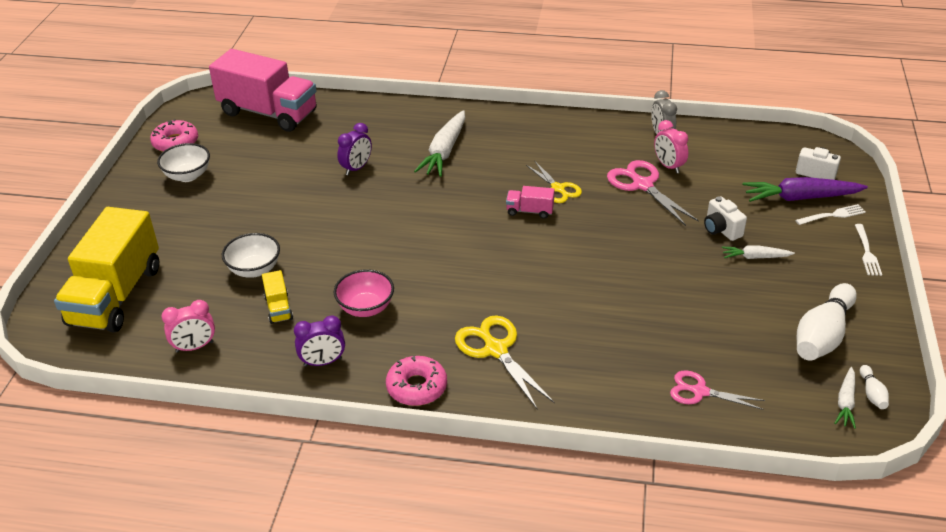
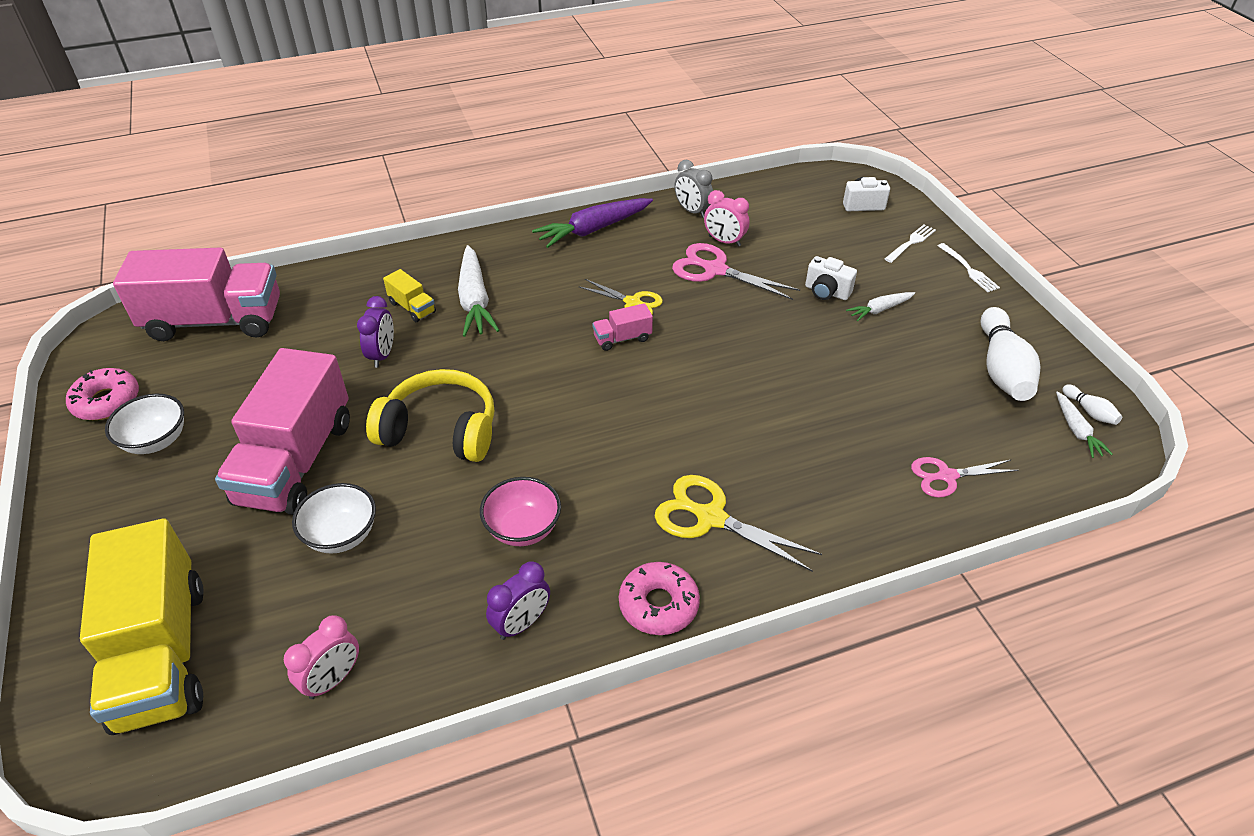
camera: 30 degrees left, 5 degrees up
yellow truck [262,270,293,324] -> yellow truck moved to [383,269,436,322]
purple carrot [743,177,868,202] -> purple carrot moved to [532,198,653,248]
none -> pink truck [215,348,350,515]
none -> yellow headphones [366,369,494,462]

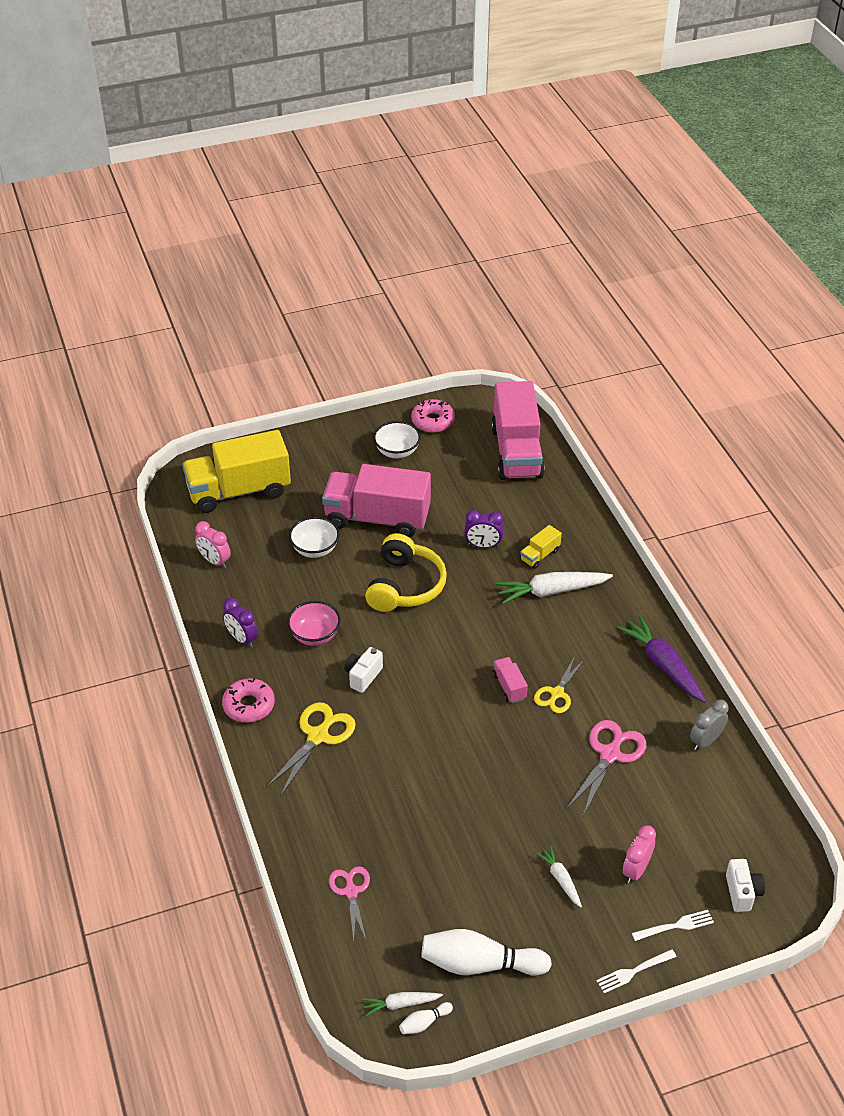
camera: 90 degrees right, 0 degrees up
pink clock [704,190,749,247] -> pink clock moved to [623,825,656,884]
white camera [805,256,857,300] -> white camera moved to [345,647,383,693]
white fork [885,225,936,263] -> white fork turned 60 degrees counterclockwise [632,910,714,941]

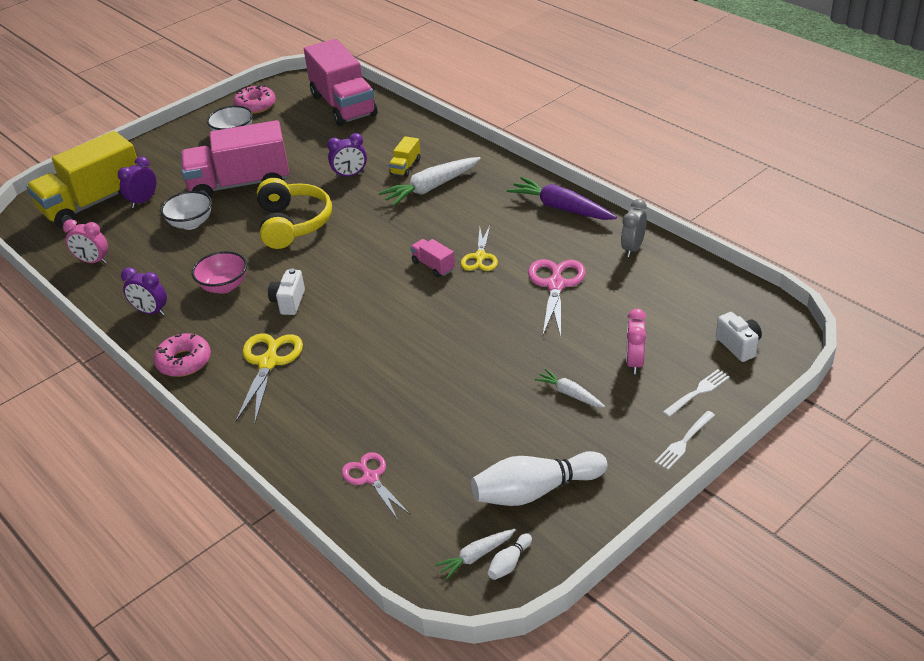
camera: 20 degrees left, 5 degrees down
none -> purple clock [118,156,156,208]

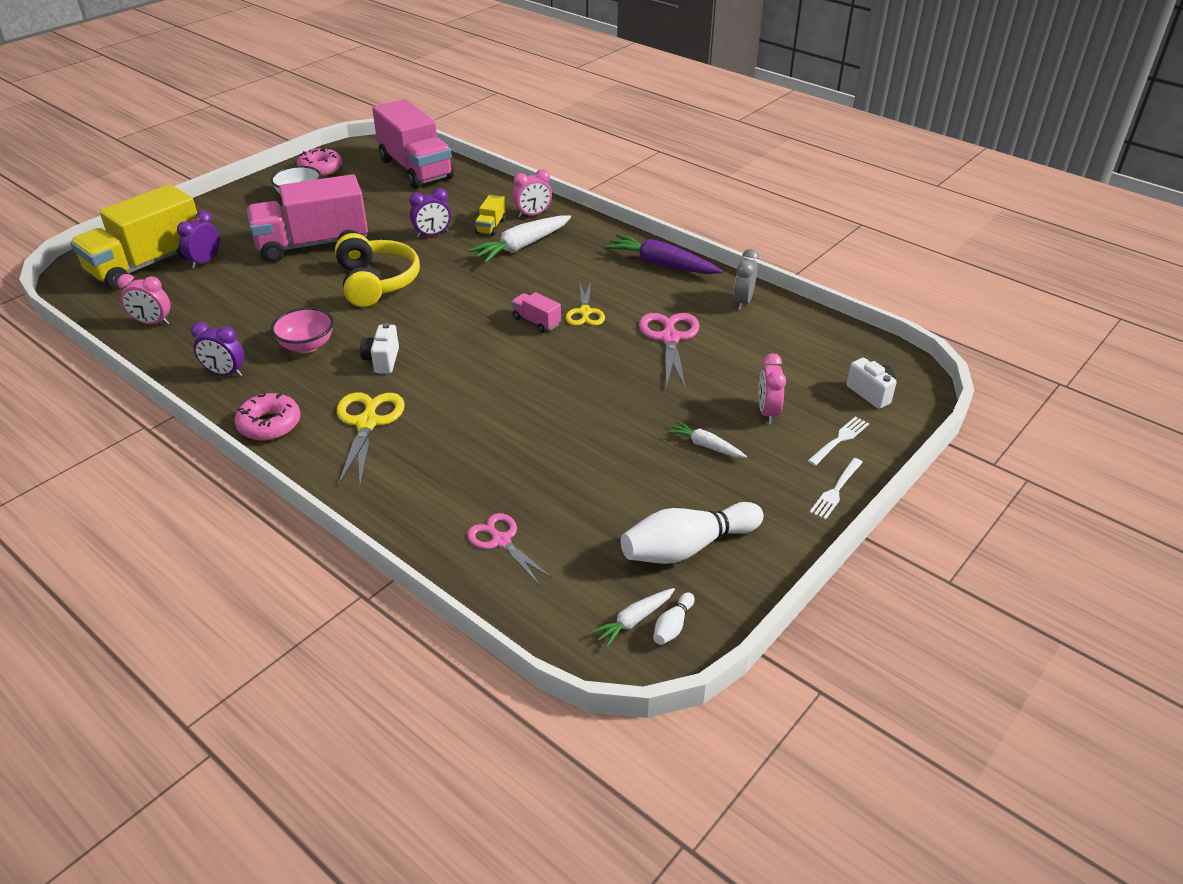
camera: 10 degrees left, 0 degrees up
white bowl [160,191,212,230] -> none
none -> pink clock [513,169,552,218]

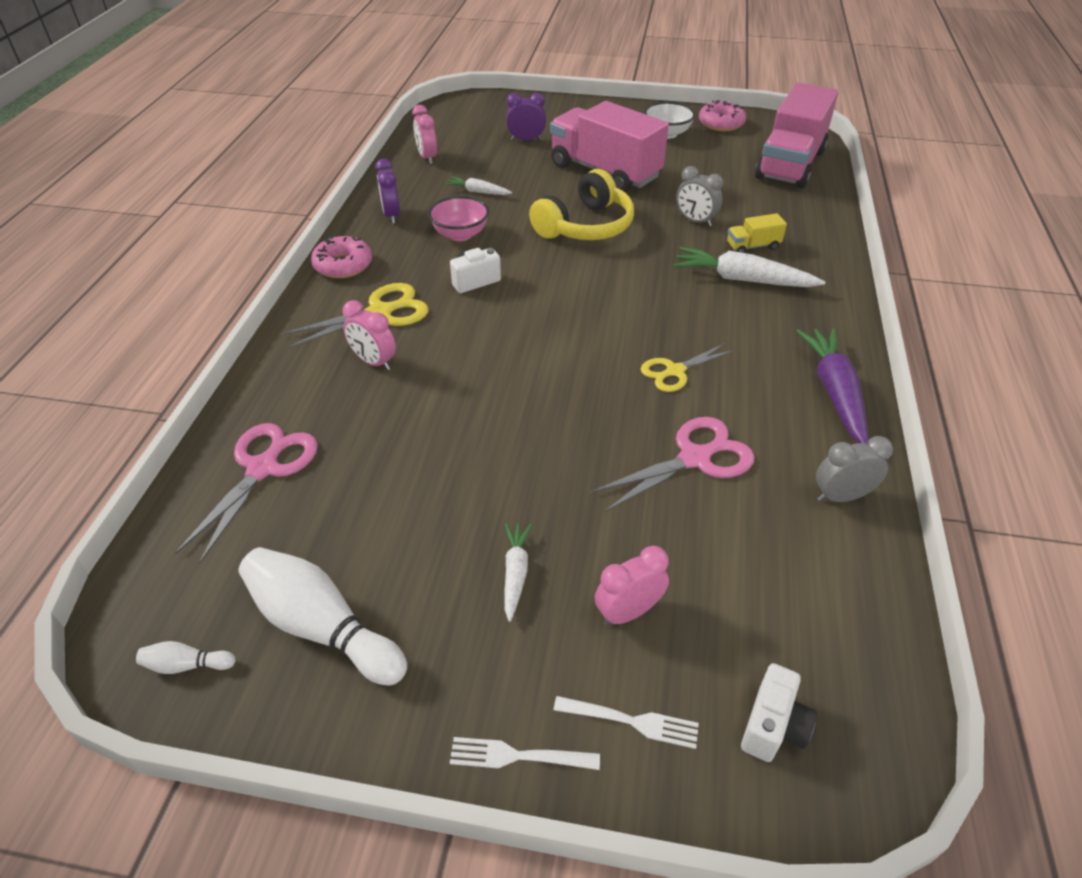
camera: 60 degrees right, 5 degrees up
yellow truck [70,184,199,290] -> none
purple clock [409,188,451,238] -> grey clock [676,166,723,226]
pink scissors [467,513,552,585] -> pink scissors [175,423,318,564], size x1.51
pink truck [511,292,561,333] -> none
pink clock [513,169,552,218] -> pink clock moved to [342,300,396,370]
white carrot [591,588,675,648] -> white carrot moved to [445,177,512,195]

